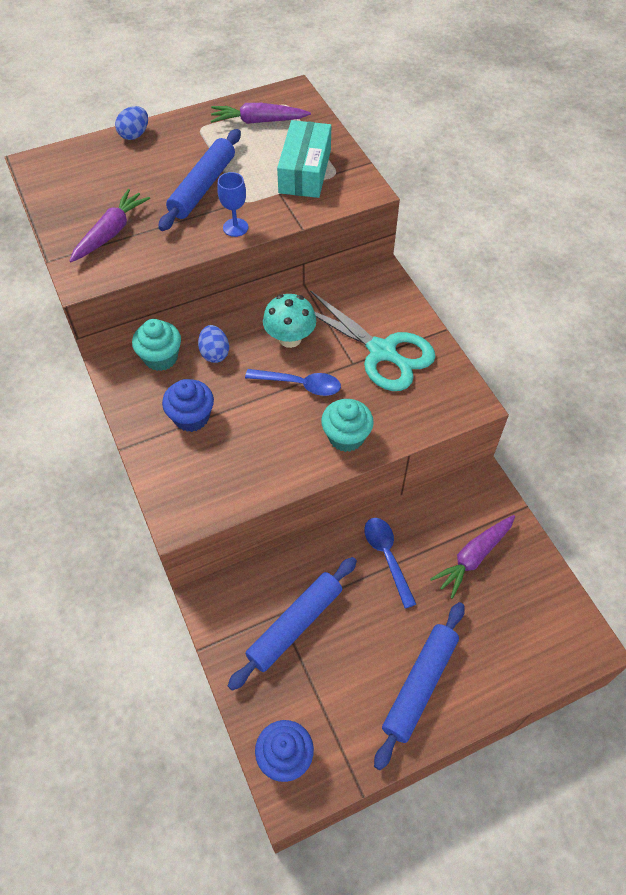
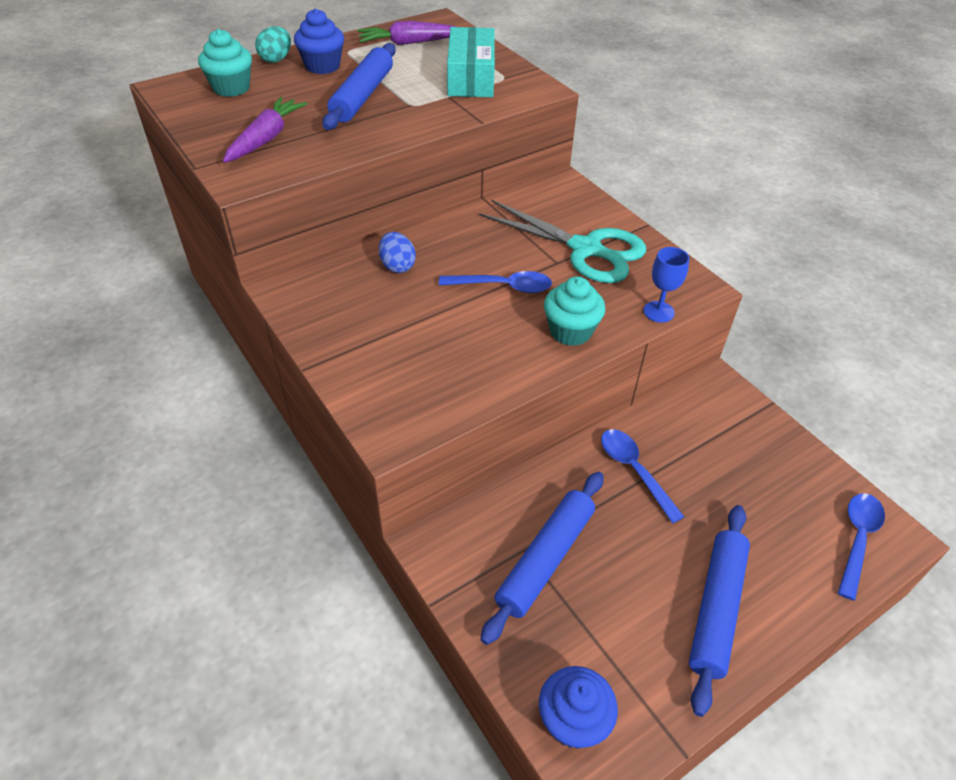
camera: 10 degrees left, 10 degrees down
blue egg [115,106,148,140] -> turquoise egg [255,26,291,63]
turquoise cupcake [132,319,181,371] -> turquoise cupcake moved to [198,29,252,97]
blue cupcake [162,379,214,432] -> blue cupcake moved to [294,9,344,74]
blue goblet [217,172,248,237] -> blue goblet moved to [643,247,689,323]
turquoise mushroom [263,294,316,348] -> none
purple carrot [430,515,515,599] -> none
none -> blue spoon [838,493,885,601]

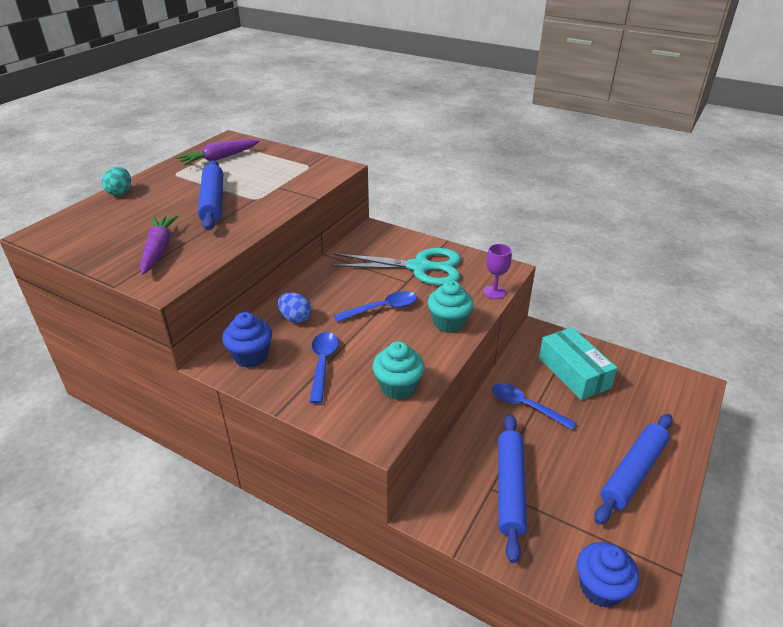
camera: 25 degrees left, 10 degrees down
turquoise cupcake [198,29,252,97] -> turquoise cupcake moved to [373,341,424,400]
blue cupcake [294,9,344,74] -> blue cupcake moved to [222,312,272,368]
turquoise box [447,27,495,97] -> turquoise box moved to [539,327,617,400]
blue goblet [643,247,689,323] -> purple goblet [484,244,512,299]
blue rolling pin [689,505,750,717] -> blue rolling pin turned 45 degrees clockwise [594,414,673,524]
blue spoon [838,493,885,601] -> blue spoon moved to [310,332,338,404]

